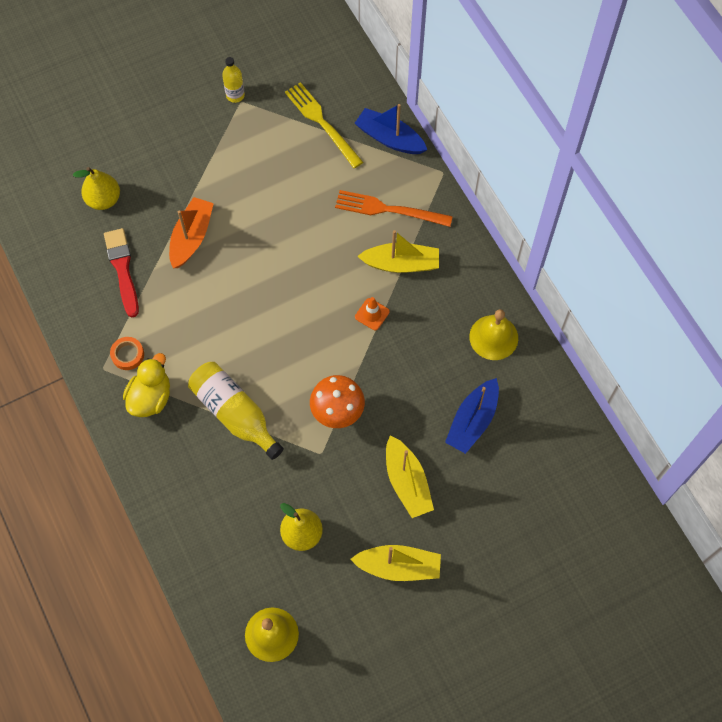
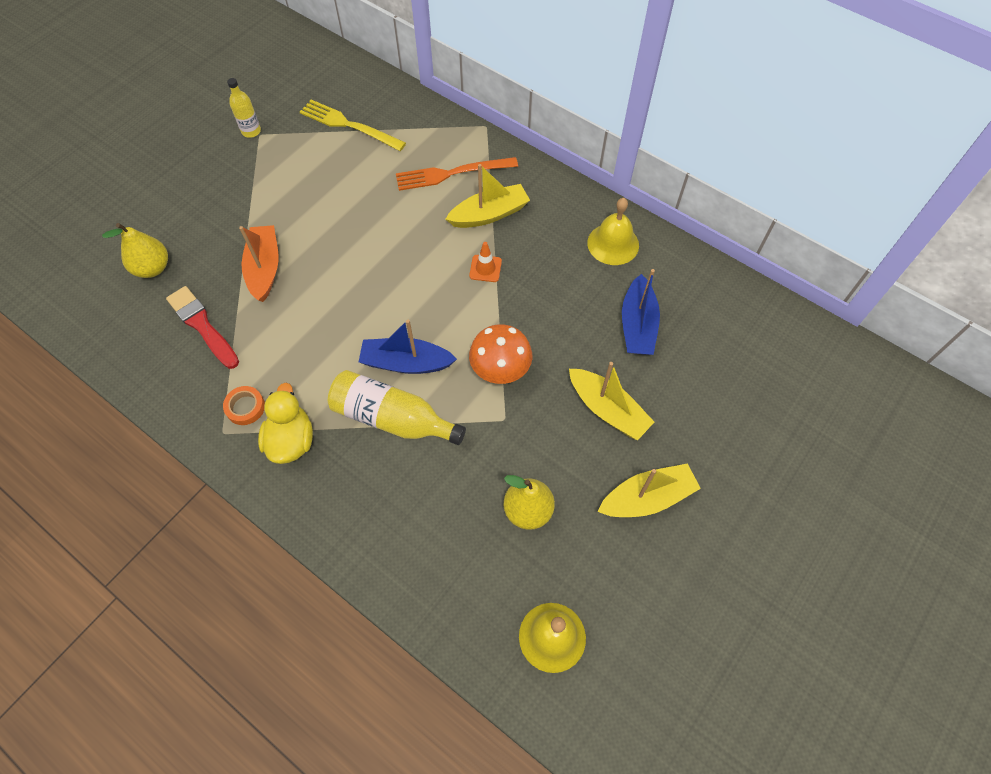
camera: 25 degrees left, 5 degrees down
blue boat [355,104,427,154] -> blue boat moved to [359,320,457,374]

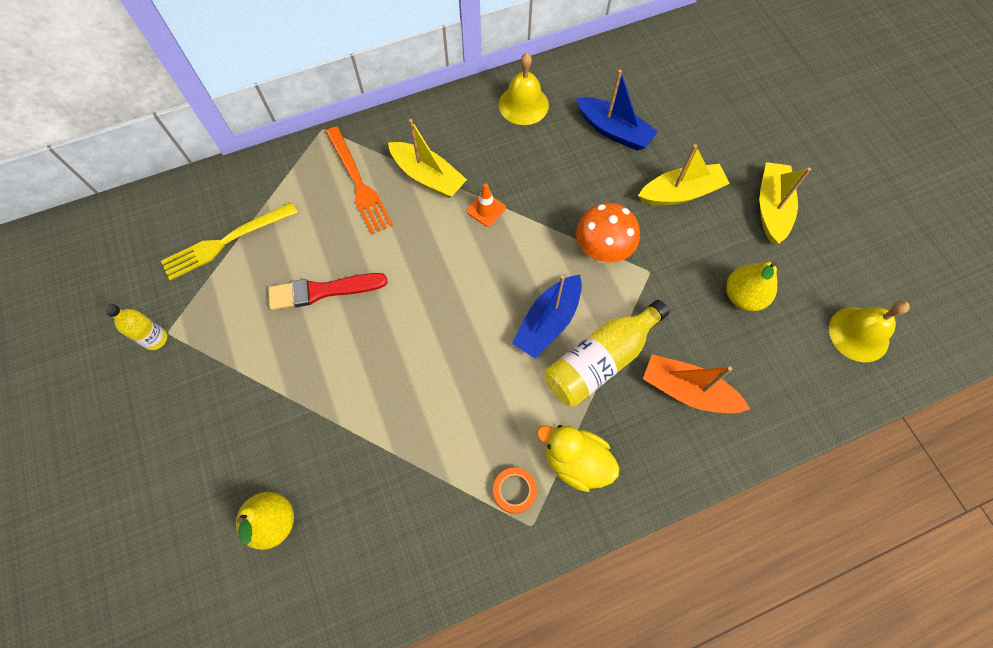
camera: 60 degrees left, 5 degrees up
red brush [166,286,239,369] -> red brush moved to [268,273,388,310]
orange boat [239,225,279,302] -> orange boat moved to [643,354,750,413]
orange fork [396,157,518,191] -> orange fork turned 45 degrees counterclockwise [326,126,393,235]
yellow boat [445,164,530,228] -> yellow boat turned 120 degrees clockwise [388,119,467,198]

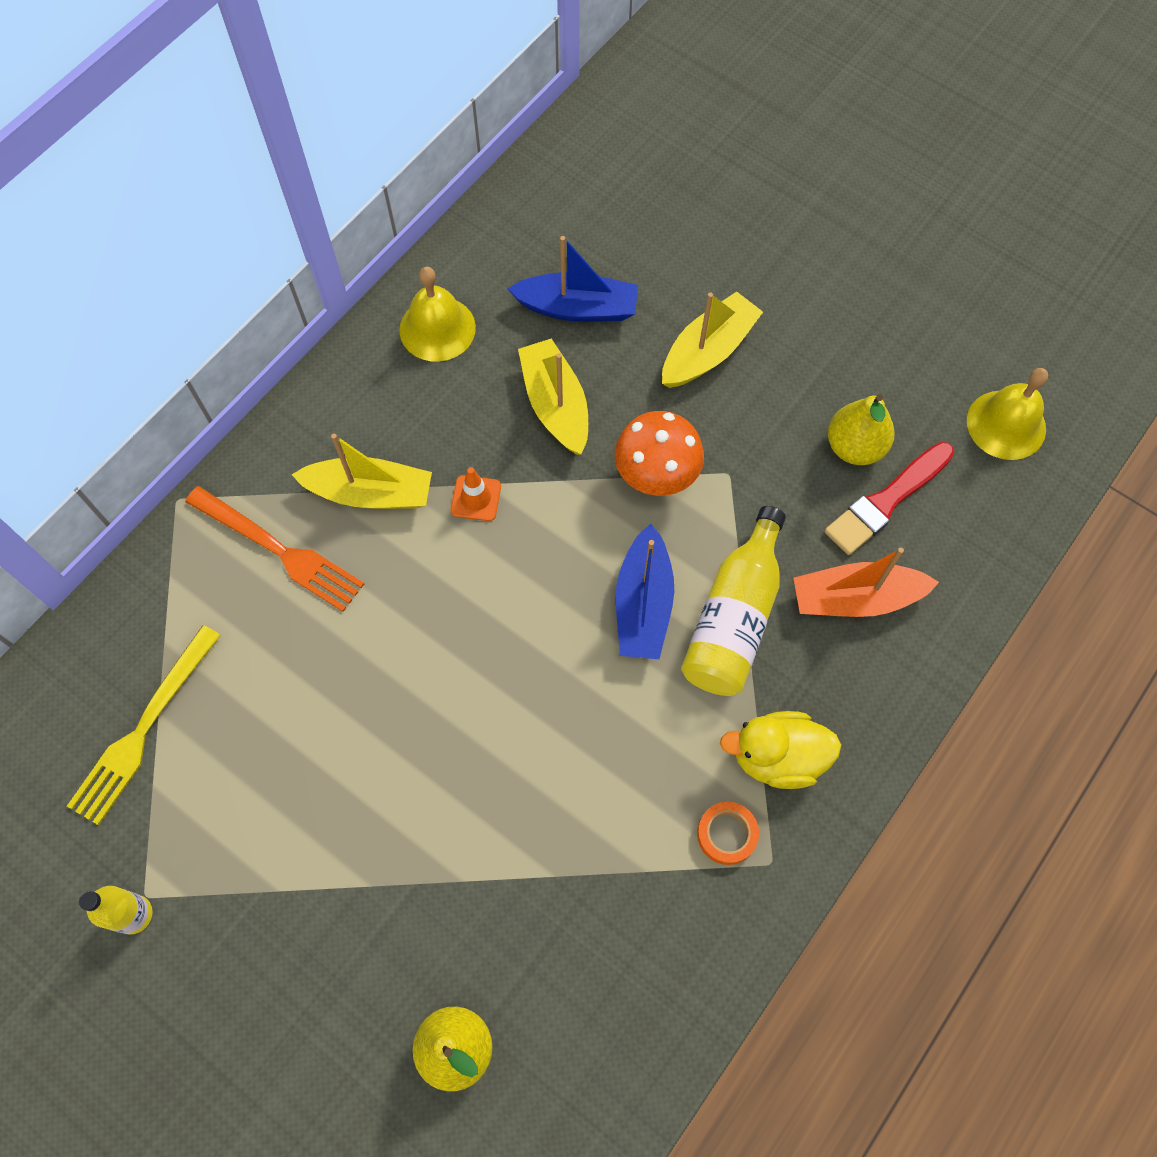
camera: 30 degrees left, 0 degrees up
red brush [268,273,388,310] -> red brush moved to [825,442,954,555]
yellow boat [760,162,811,244] -> yellow boat moved to [518,338,588,455]

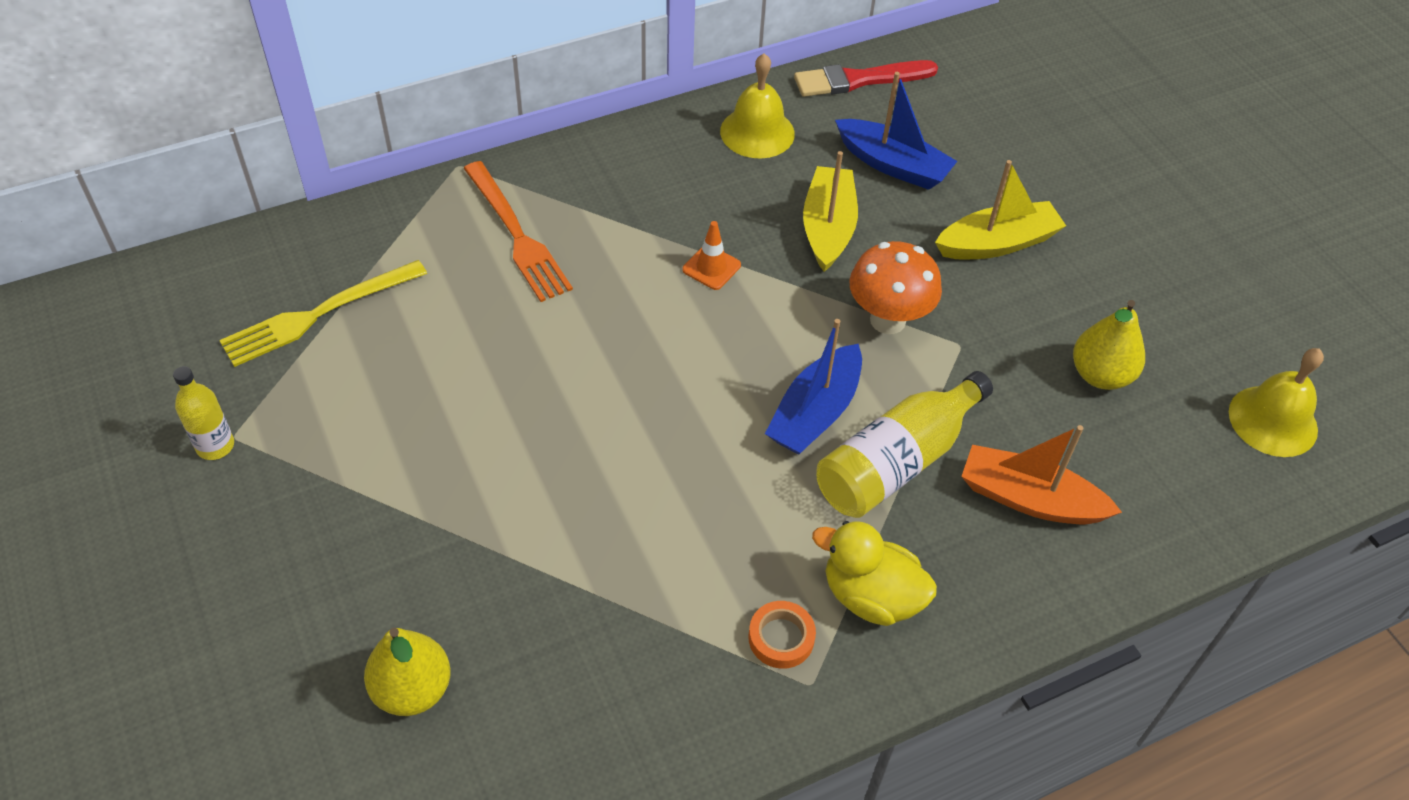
camera: 25 degrees right, 15 degrees down
yellow boat [292,434,432,509] -> none
red brush [825,442,954,555] -> red brush moved to [794,60,938,97]

